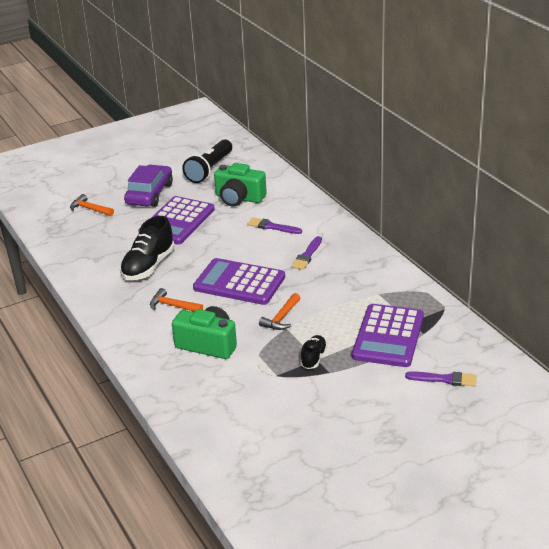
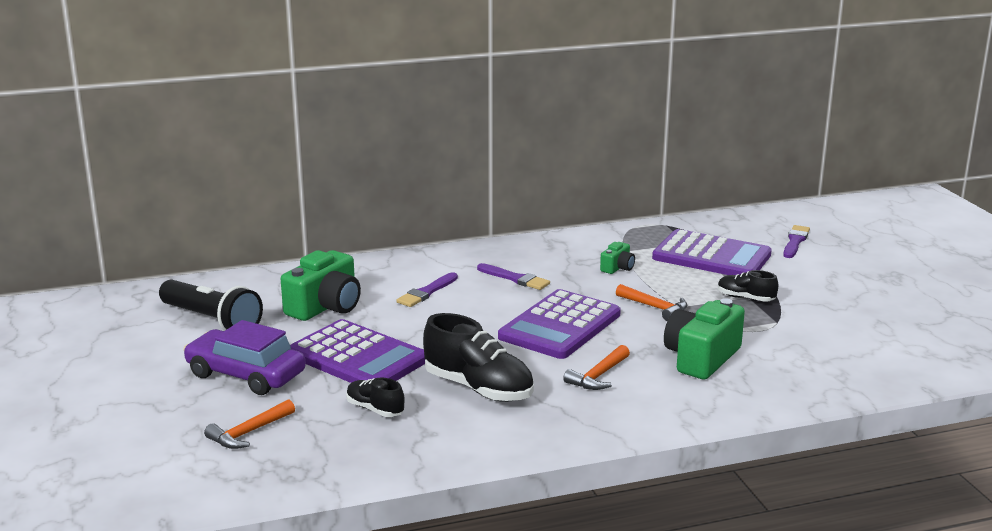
camera: 80 degrees left, 10 degrees down
none -> black shoe [346,378,404,417]
none -> green camera [600,242,635,274]

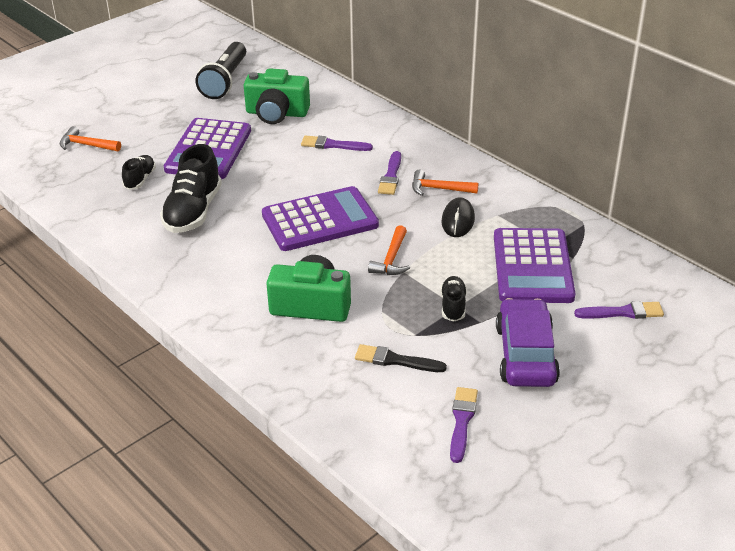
camera: 65 degrees right, 15 degrees up
purple car [183,320,306,395] -> purple car moved to [496,298,560,387]
purple calculator [498,289,621,359] -> purple calculator turned 150 degrees clockwise [262,186,379,251]
orange hammer [563,345,630,390] -> orange hammer moved to [412,170,479,196]
green camera [600,242,635,274] -> black mouse [441,198,475,237]
none -> black brush [355,344,447,372]
none -> purple brush [450,387,478,463]

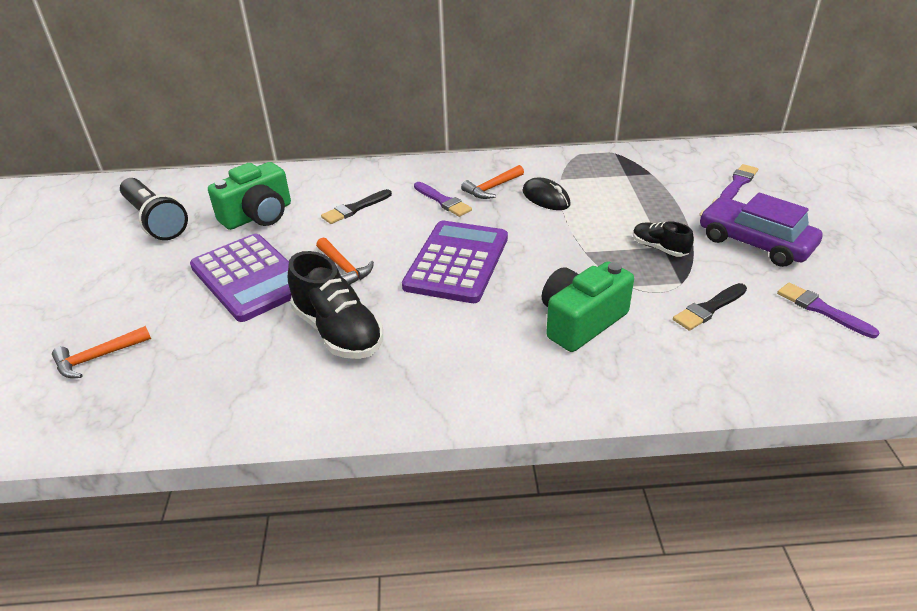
camera: 50 degrees left, 0 degrees up
black shoe [122,155,156,190] -> none
purple brush [301,135,373,151] -> black brush [321,189,392,224]
orange hammer [368,225,410,275] -> orange hammer moved to [316,238,374,284]
purple calculator [494,228,576,303] -> none

